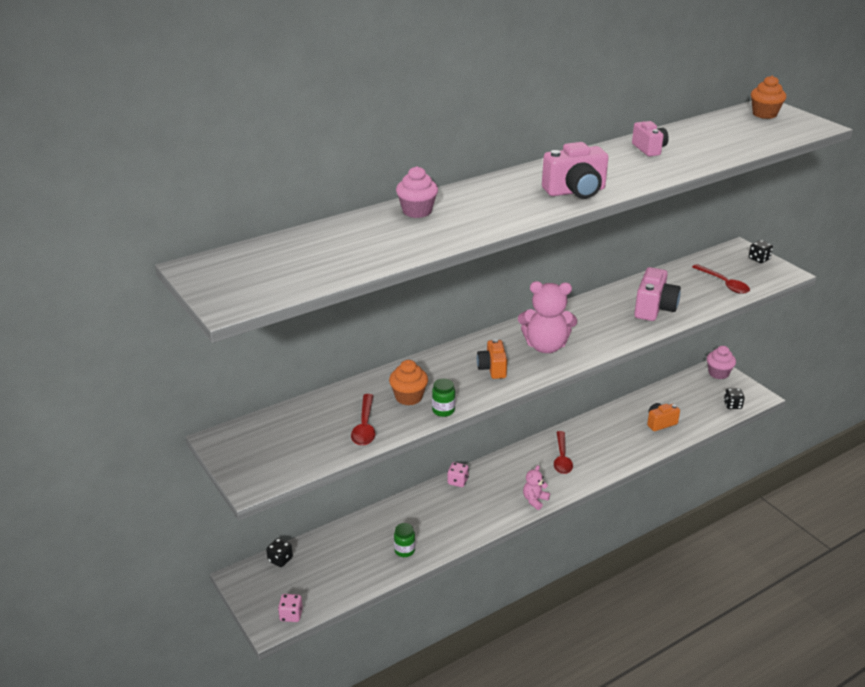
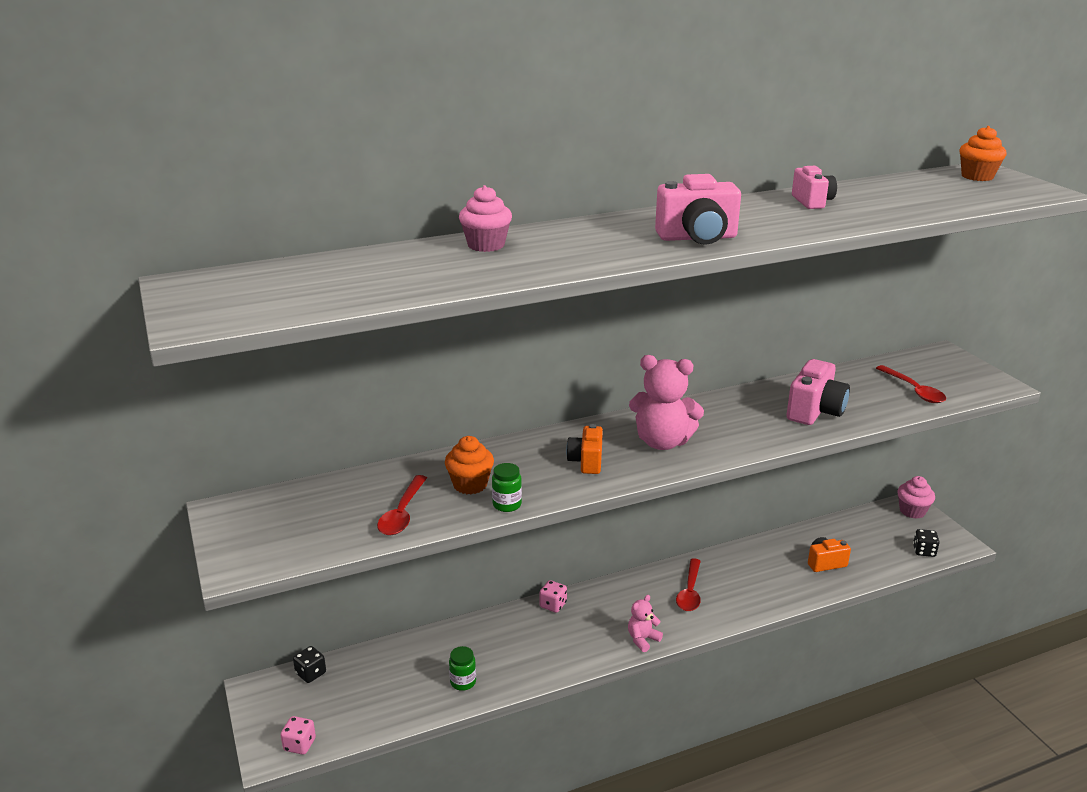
camera: 10 degrees right, 5 degrees down
black dice [749,240,773,263] -> none

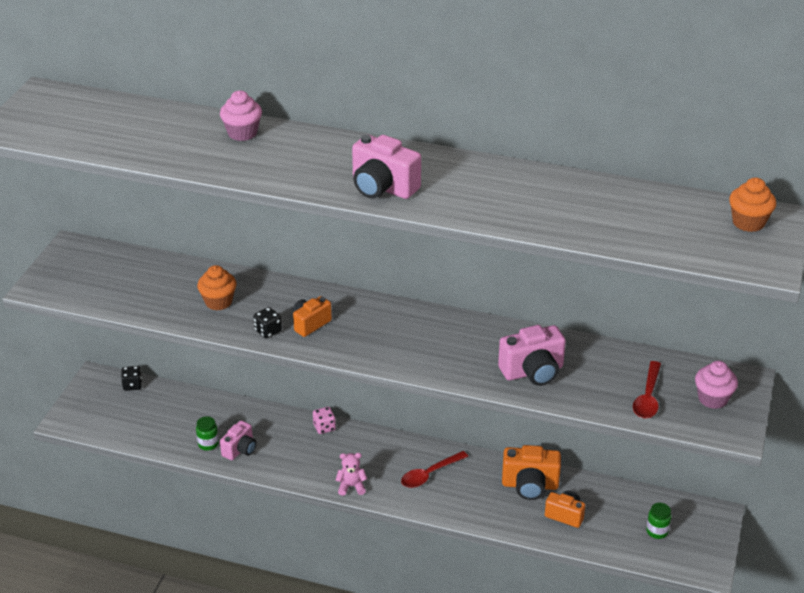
camera: 40 degrees right, 10 degrees up
pink dice [281,716,316,755] -> none
red spoon [377,475,427,535] -> none
green jar [492,463,522,512] -> green jar moved to [646,503,671,539]
pink teddy bear [629,355,704,450] -> none
pink camera [792,166,837,209] -> pink camera moved to [220,420,256,460]
pink cupcake [897,476,935,519] -> pink cupcake moved to [695,361,738,409]
black dice [913,529,940,557] -> black dice moved to [253,307,282,338]
none -> orange camera [502,445,561,500]

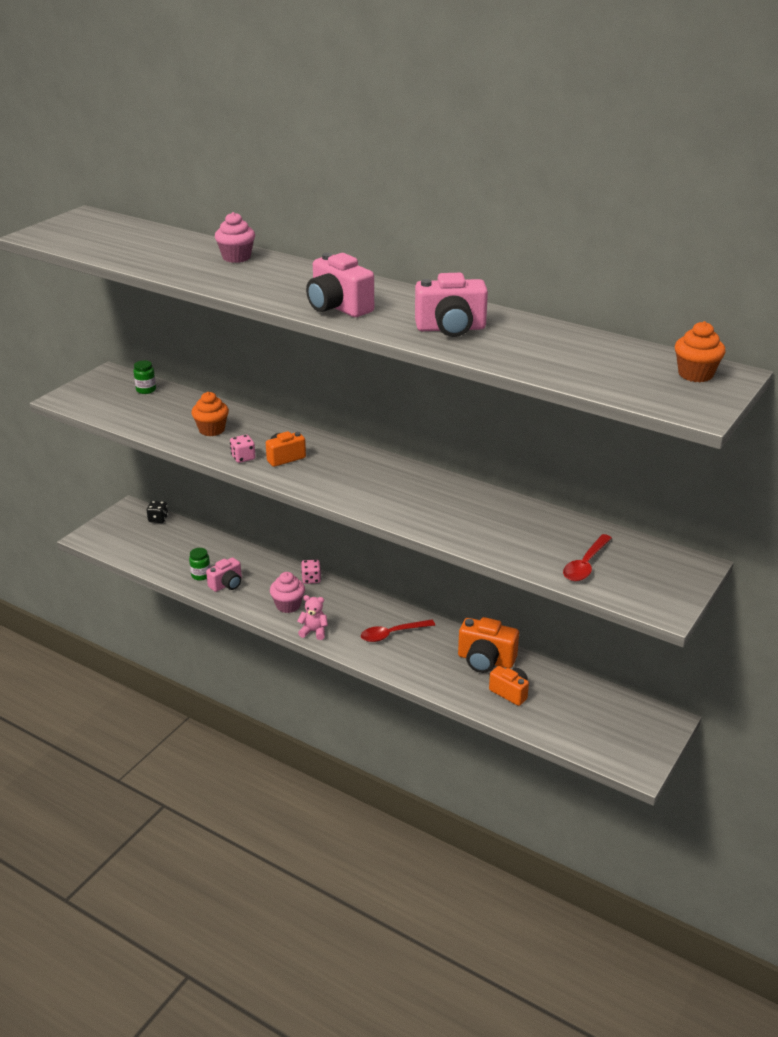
camera: 15 degrees right, 5 degrees down
black dice [253,307,282,338] -> pink dice [230,435,256,463]
pink camera [498,325,566,386] -> pink camera moved to [415,273,488,337]
green jar [646,503,671,539] -> green jar moved to [133,360,156,394]
pink cupcake [695,361,738,409] -> pink cupcake moved to [270,572,305,613]

